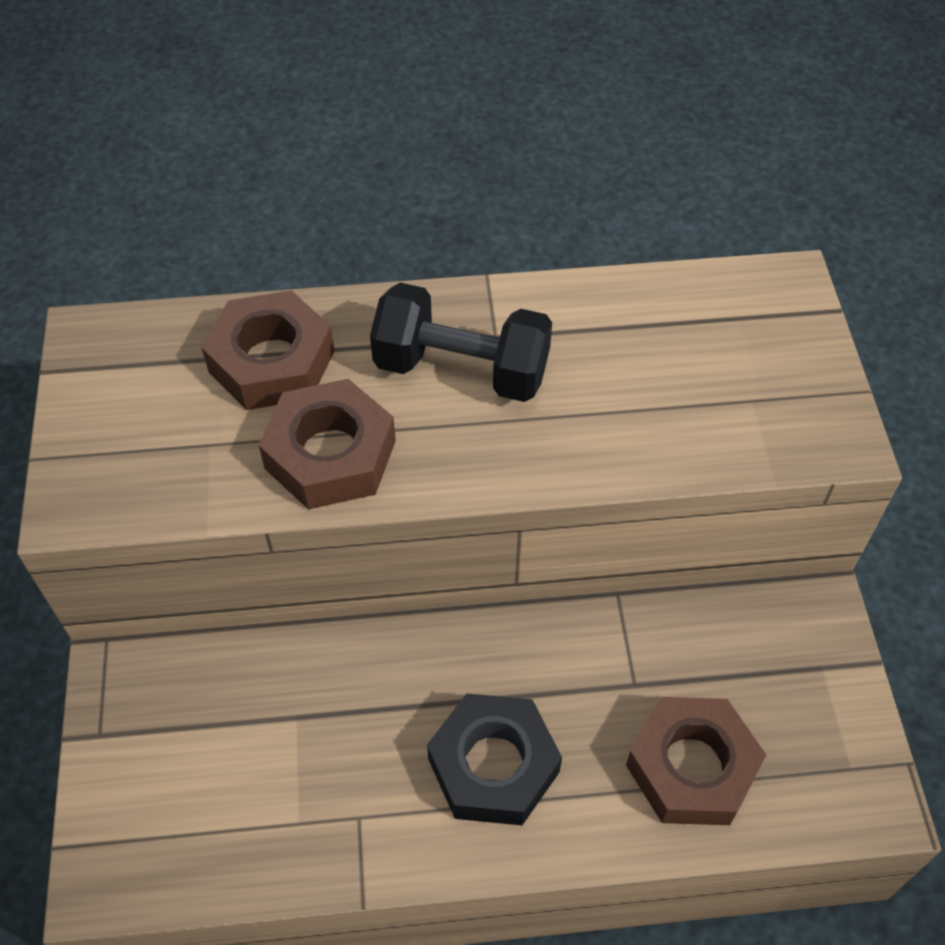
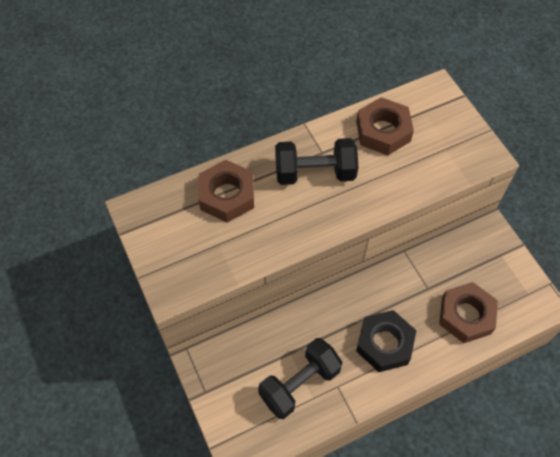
camera: 20 degrees left, 5 degrees up
brown nut [259,379,396,509] -> brown nut moved to [356,97,414,155]
none -> black dumbbell [258,338,342,419]

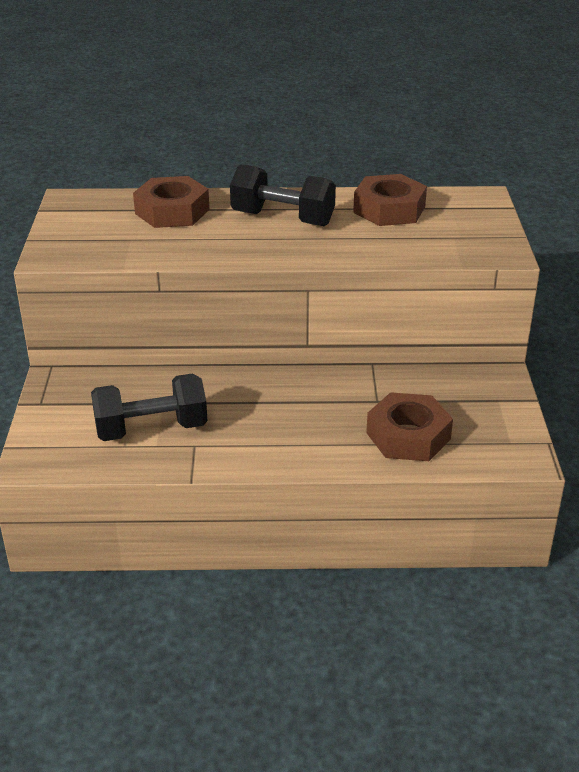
camera: 25 degrees right, 25 degrees down
black nut [356,310,417,372] -> none

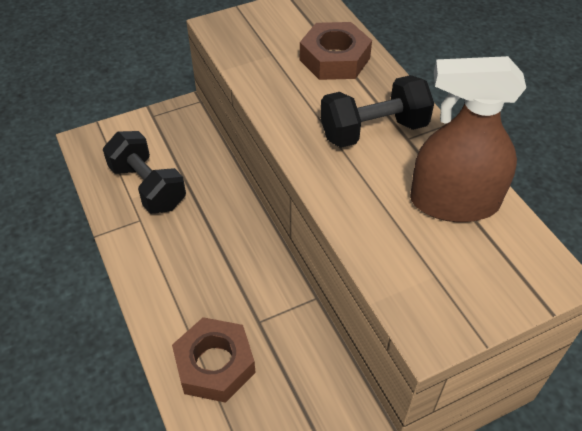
camera: 65 degrees right, 15 degrees up
black dumbbell [230,164,336,226] -> black dumbbell turned 75 degrees clockwise [320,75,434,148]
brown nut [353,174,427,226] -> brown spray bottle [410,56,526,222]

